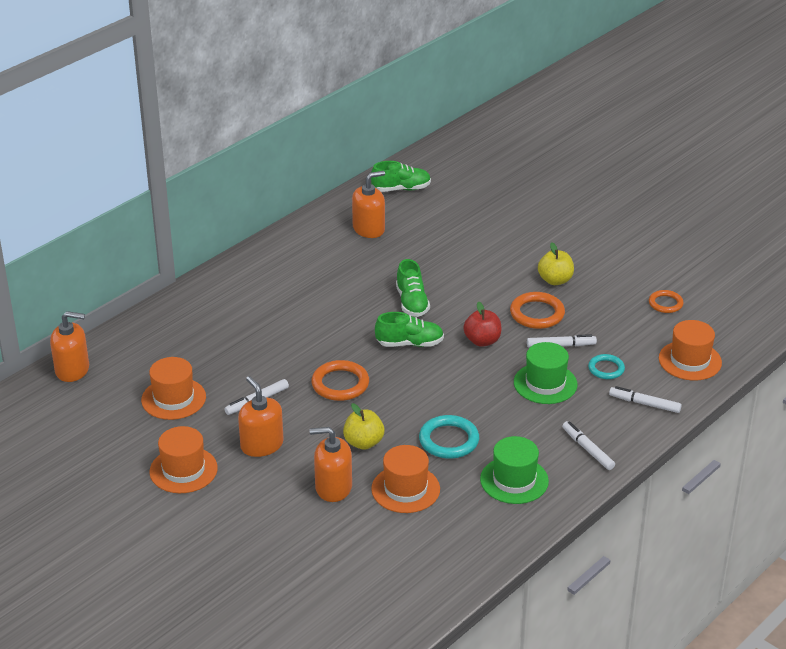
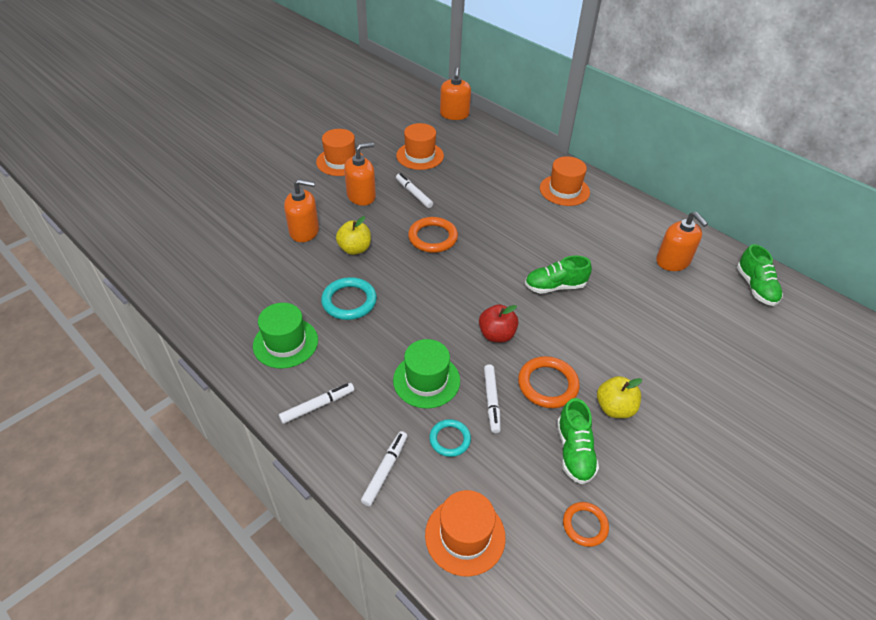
camera: 90 degrees right, 10 degrees up
orange soap dispenser [309,427,352,502] -> orange soap dispenser turned 90 degrees clockwise [284,179,319,242]
orange hat [371,445,440,513] -> orange hat moved to [540,156,590,206]
green shoe [375,312,444,347] -> green shoe moved to [557,398,599,484]

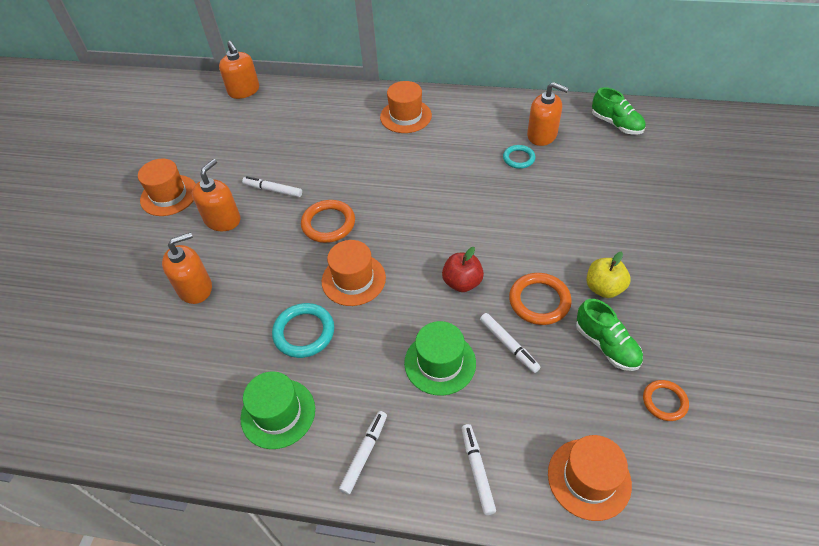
camera: 30 degrees left, 5 degrees up
yellow apple [336,216,371,255] -> none
orange hat [396,123,444,170] -> orange hat moved to [322,240,386,306]
turquoise ring [429,419,471,457] -> turquoise ring moved to [503,145,536,169]
green shoe [525,256,592,294] -> none

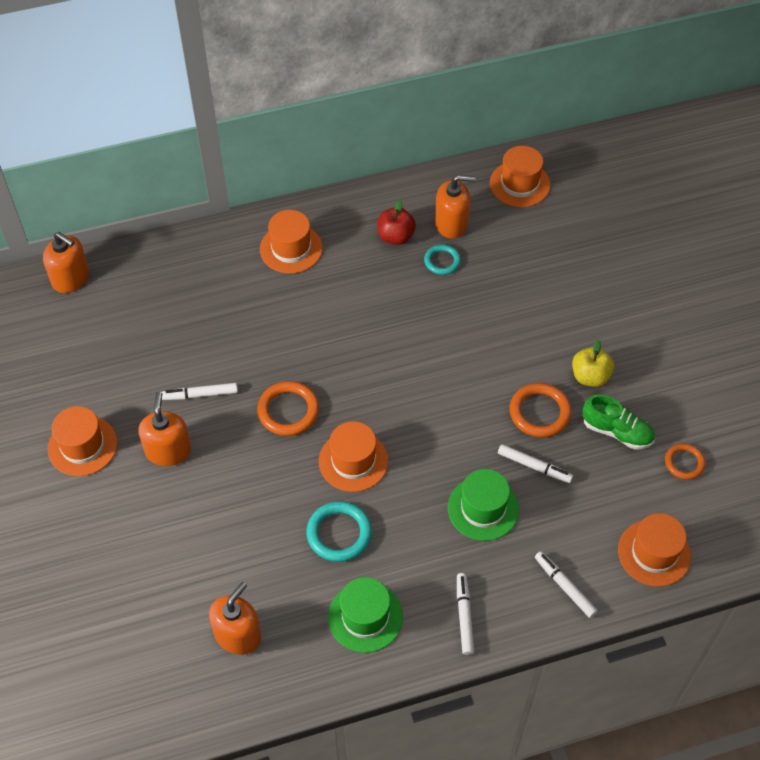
camera: 30 degrees left, 5 degrees up
orange soap dispenser [162,232,212,304] -> orange soap dispenser moved to [209,582,261,655]
red apple [442,247,484,292] -> red apple moved to [377,200,416,245]
green shoe [592,87,645,135] -> orange hat [490,146,550,207]

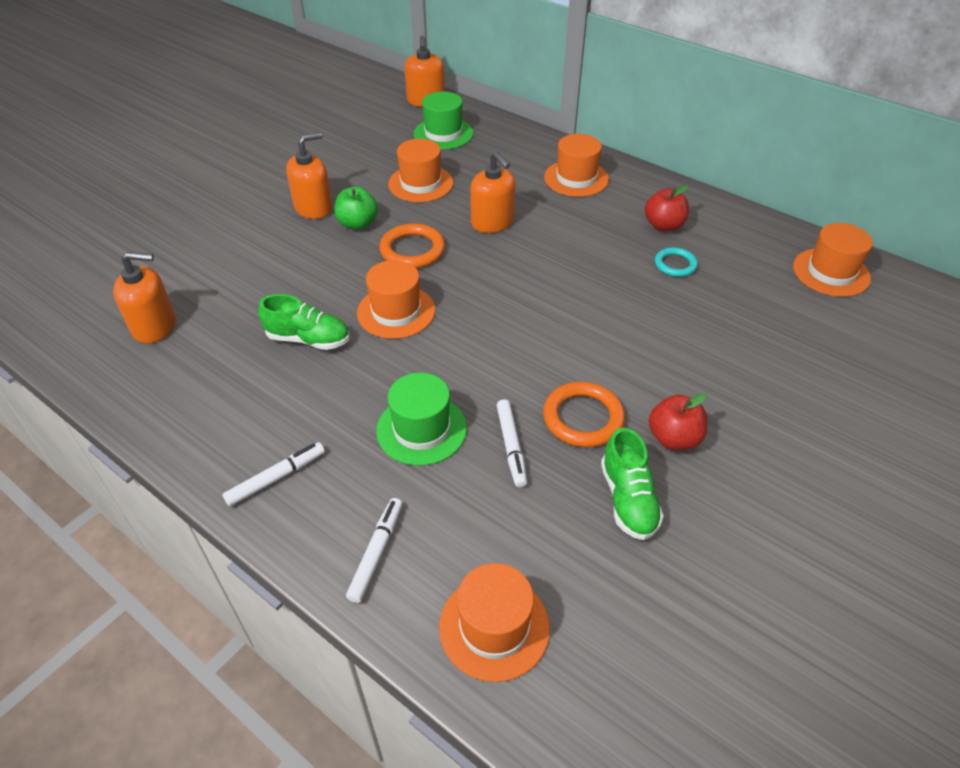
camera: 55 degrees right, 10 degrees down
orange hat [48,406,118,476] -> orange hat moved to [388,139,453,202]
white marker [162,383,238,400] -> none
turquoise ring [306,501,372,562] -> green shoe [258,294,349,350]
green hat [328,577,403,653] -> green hat moved to [413,91,473,150]
orange soap dispenser [435,175,476,239] -> orange soap dispenser moved to [470,152,516,233]
yellow apple [572,339,614,387] -> red apple [649,393,708,450]
orange ring [665,443,706,480] -> none
none -> green apple [334,187,378,230]

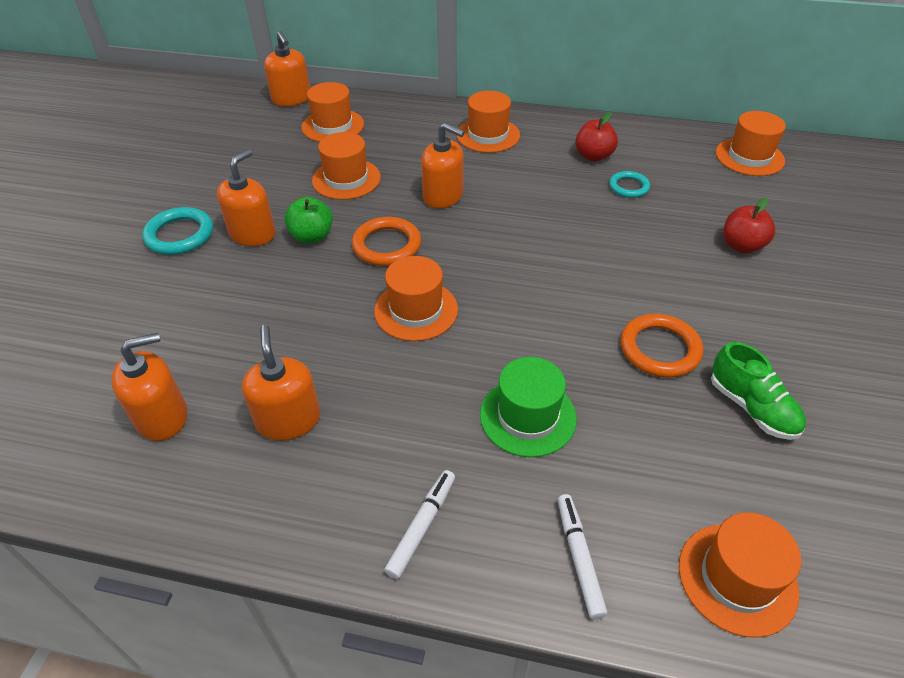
camera: 25 degrees left, 0 degrees up
green shoe [258,294,349,350] -> none
green hat [413,91,473,150] -> orange hat [301,82,364,142]
white marker [497,399,527,487] -> none
red apple [649,393,708,450] -> red apple moved to [723,198,775,253]
none -> turquoise ring [142,207,213,255]
none -> orange soap dispenser [242,325,320,440]

